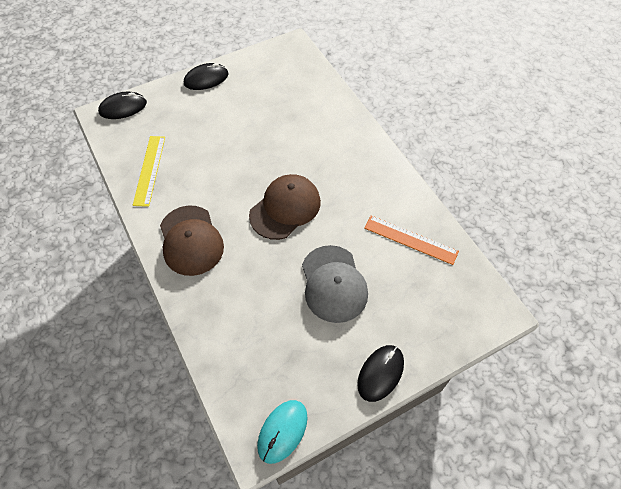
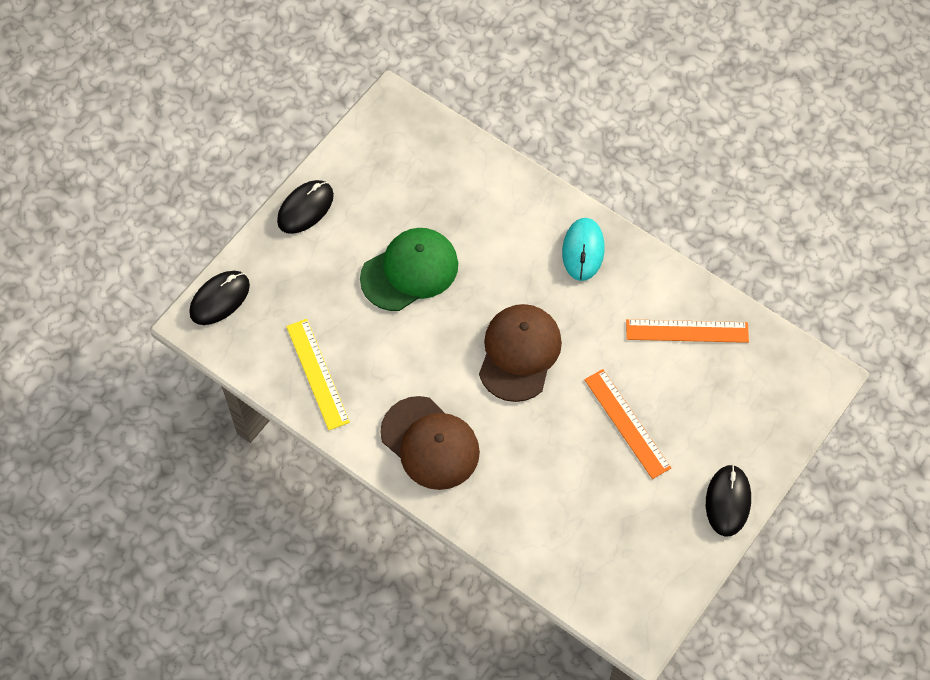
camera: 25 degrees left, 5 degrees up
turquoise mouse [257,400,307,464] -> turquoise mouse moved to [562,218,605,281]
grey cap [302,245,368,323] -> orange ruler [584,369,671,479]
none -> green cap [360,228,458,311]

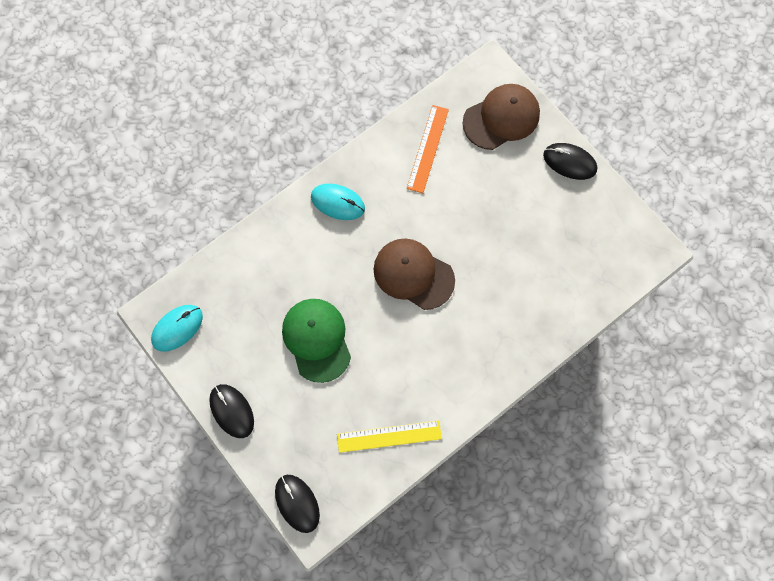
camera: 75 degrees left, 10 degrees up
brown cap [380,396,480,490] -> brown cap moved to [463,84,540,150]
orange ruler [584,369,671,479] -> none
none -> turquoise mouse [151,305,203,352]

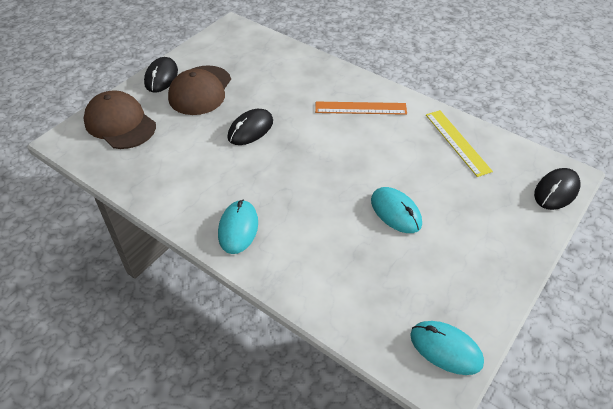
camera: 105 degrees left, 25 degrees down
black mouse [209,384,254,438] -> black mouse moved to [227,109,273,145]
green cap [282,299,351,383] -> turquoise mouse [371,187,422,233]
brown cap [374,239,455,310] -> brown cap moved to [168,65,231,115]
orange ruler [407,105,449,193] -> orange ruler moved to [315,102,407,115]

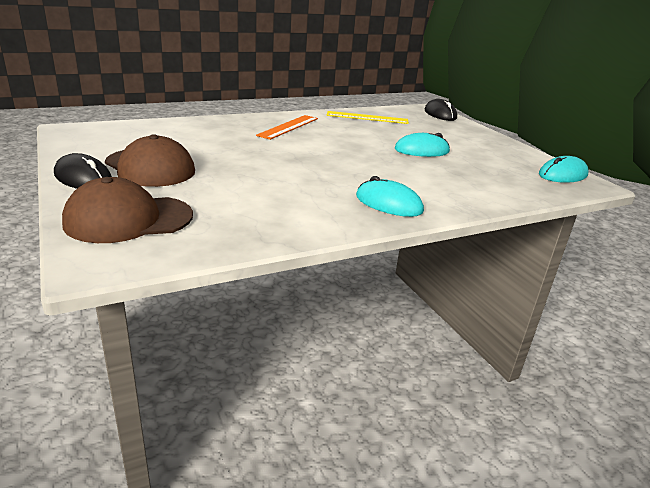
camera: 65 degrees left, 20 degrees down
black mouse [227,109,273,145] -> none

